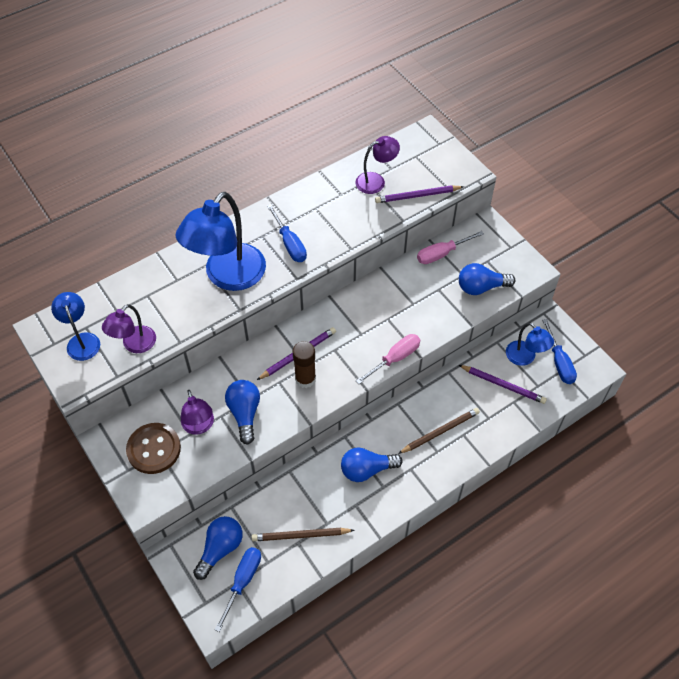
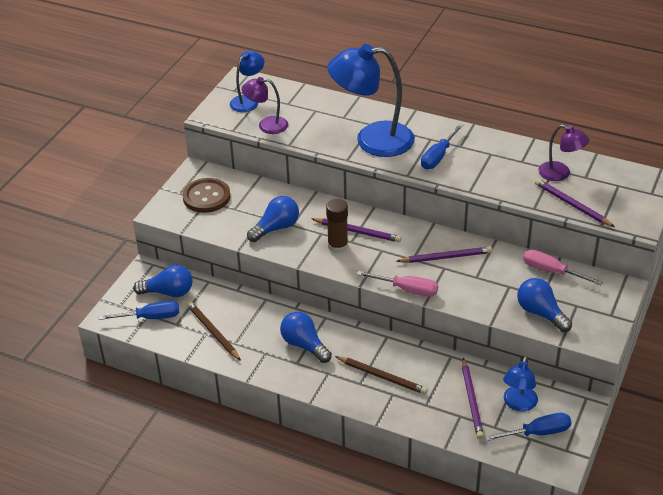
camera: 60 degrees right, 15 degrees down
purple lamp [180,390,214,435] -> none
blue screwdriver [542,319,577,384] -> blue screwdriver turned 150 degrees counterclockwise [485,413,572,441]
none -> purple pencil [397,247,492,263]

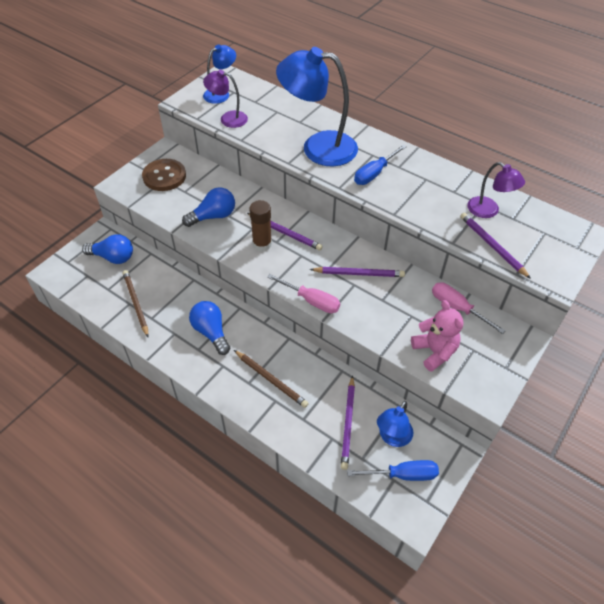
camera: 10 degrees right, 10 degrees up
blue screwdriver [99,301,179,320] -> none
blue light bulb [517,278,572,332] -> pink teddy bear [411,300,463,372]

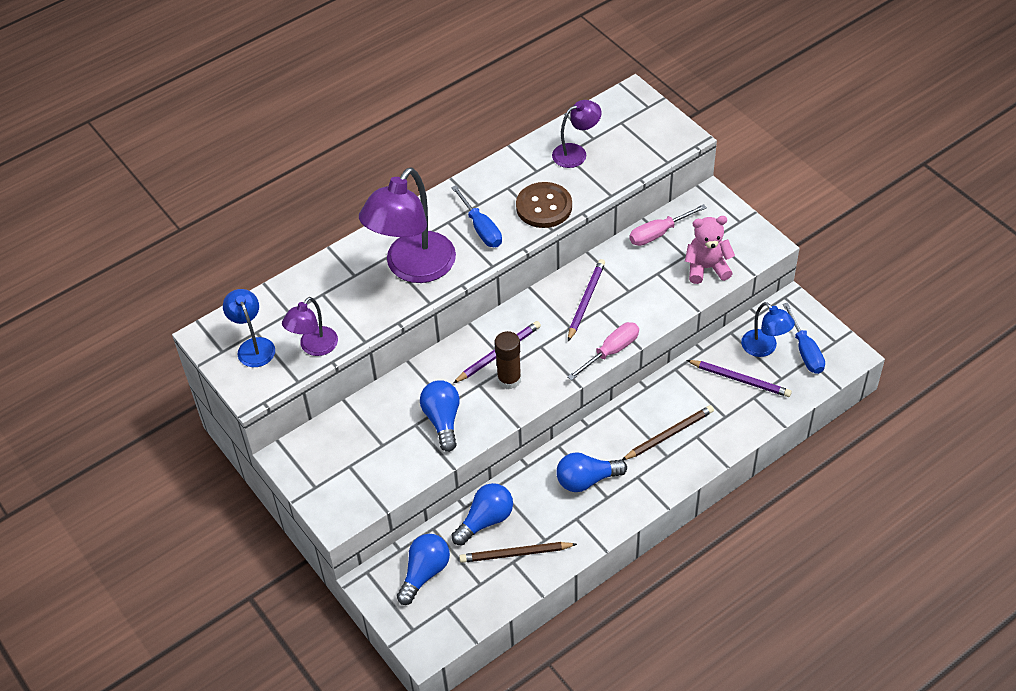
camera: 70 degrees left, 0 degrees up
brown button [142,159,186,191] -> brown button moved to [516,182,572,228]
blue lamp [276,47,358,166] -> purple lamp [359,167,456,283]
blue screwdriver [347,460,439,481] -> blue screwdriver turned 150 degrees clockwise [783,303,825,374]
purple pencil [460,213,531,279] -> none
none -> blue light bulb [452,483,513,546]

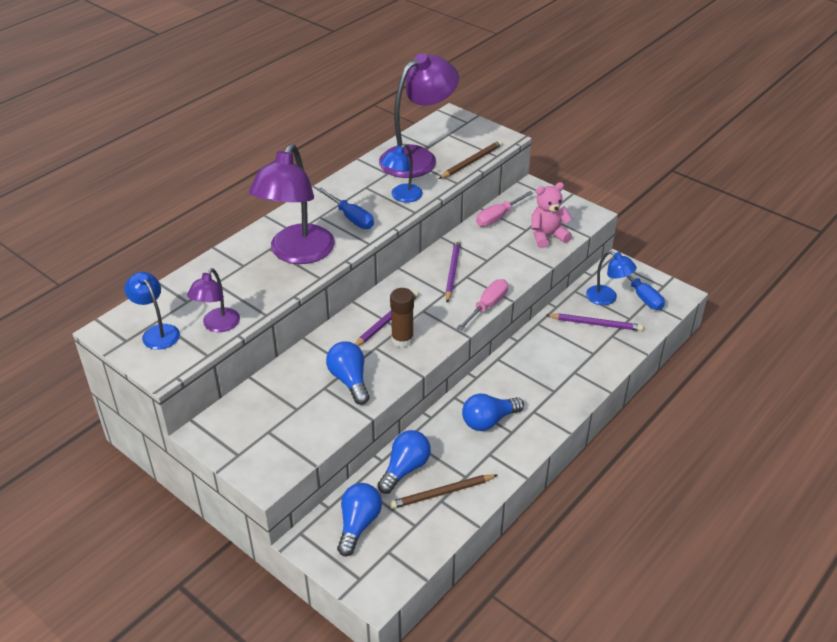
camera: 15 degrees left, 10 degrees down
brown button [516,182,572,228] -> blue lamp [381,144,423,202]
purple lamp [552,100,602,168] -> purple lamp [379,53,459,178], size x1.91
brown pencil [622,405,714,460] -> brown pencil moved to [439,140,503,179]

